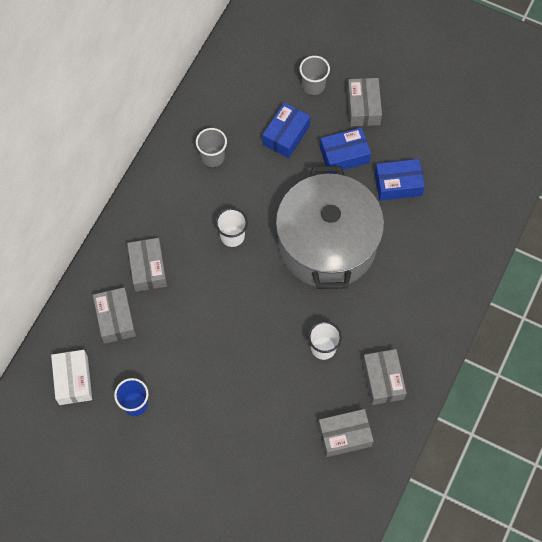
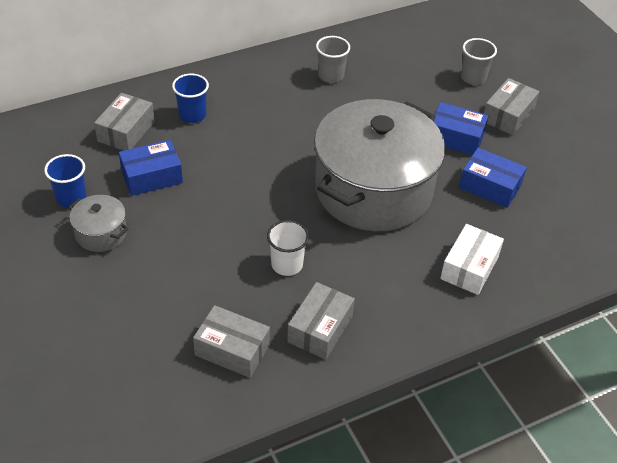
camera: 35 degrees right, 20 degrees down
white box [51,350,92,405] -> white box moved to [440,224,504,295]
grey box [127,238,167,292] -> blue cup [172,74,209,123]
white cup [215,208,248,247] -> none
blue box [263,102,311,158] -> blue box moved to [119,140,183,196]
none -> grey pot [68,195,129,252]

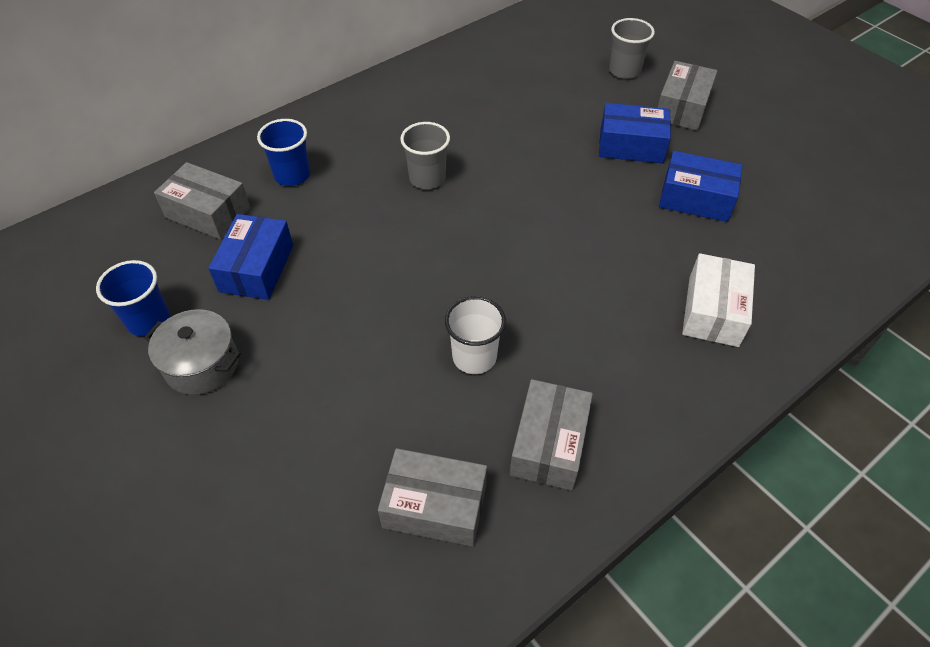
camera: 10 degrees left, 5 degrees up
grey box [94,93,155,151] -> grey box turned 75 degrees counterclockwise [154,162,251,240]
blue box [119,140,183,196] -> blue box turned 45 degrees counterclockwise [208,214,293,300]
grey pot [314,99,445,231] -> none
grey cup [316,36,350,83] -> grey cup moved to [400,122,450,189]

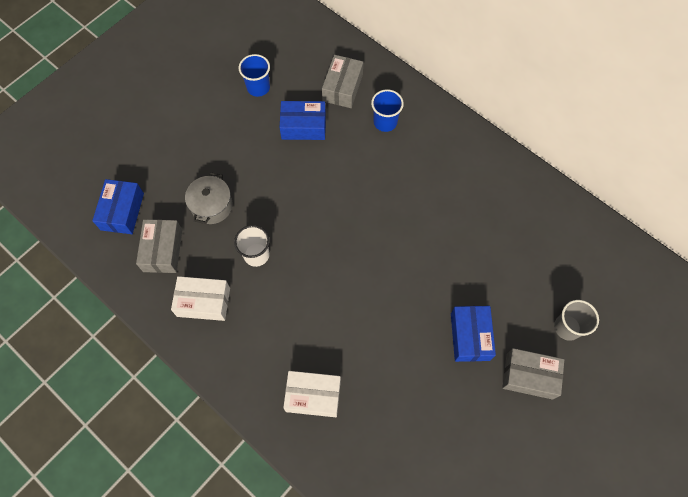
camera: 80 degrees right, 15 degrees up
grey pot [144,309,241,395] -> grey pot moved to [185,172,232,224]
grey cup [400,122,450,189] -> none
grey box [510,379,593,491] -> white box [171,276,230,321]
blue box [659,151,743,222] -> blue box moved to [92,179,144,234]

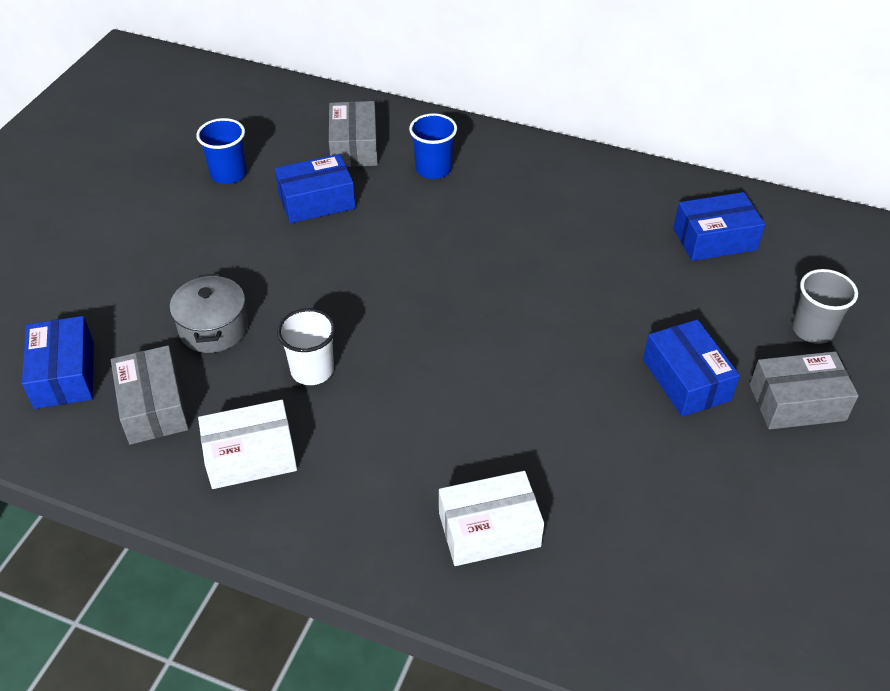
camera: 20 degrees left, 20 degrees down
none -> blue box [673,192,765,261]

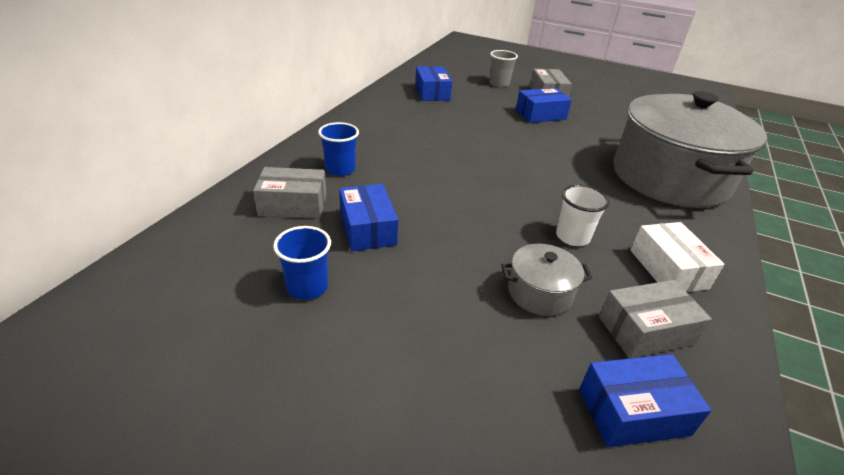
camera: 90 degrees left, 10 degrees down
white box [439,471,544,566] -> grey pot [614,91,767,208]

